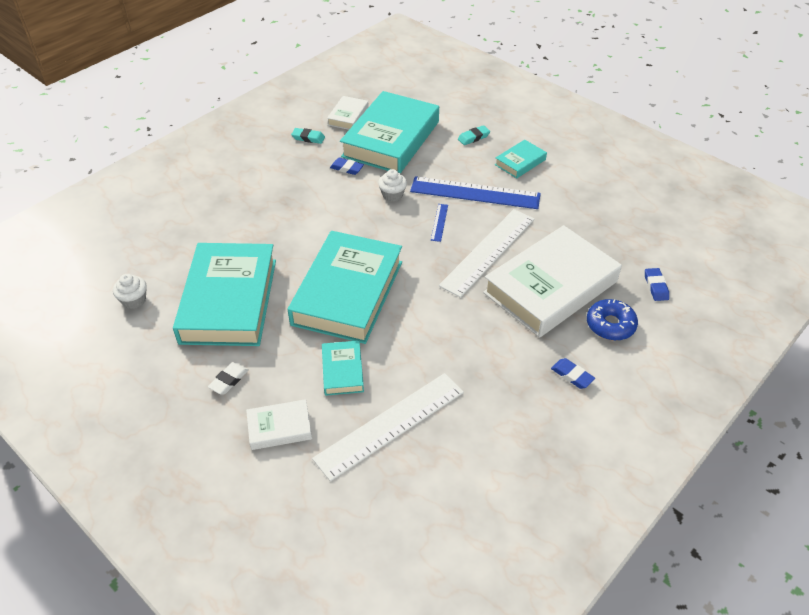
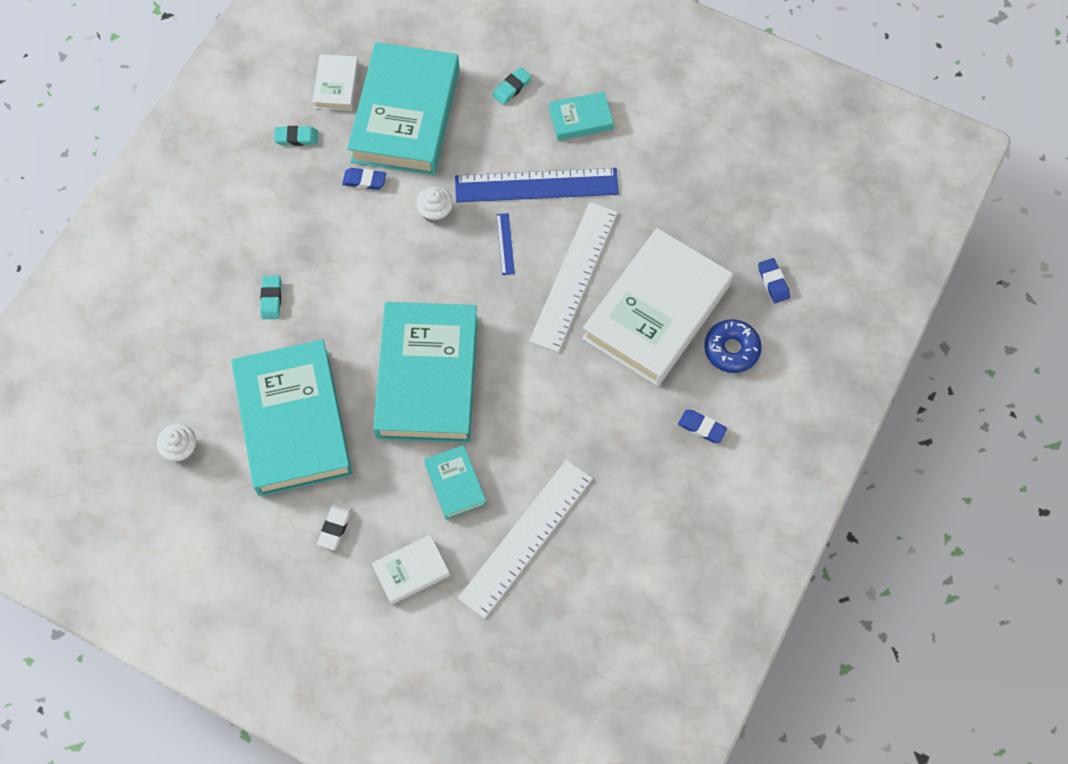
camera: 15 degrees left, 20 degrees up
turquoise book [495,140,547,178] -> turquoise book turned 45 degrees clockwise [549,92,614,141]
none -> turquoise eraser [260,276,281,319]

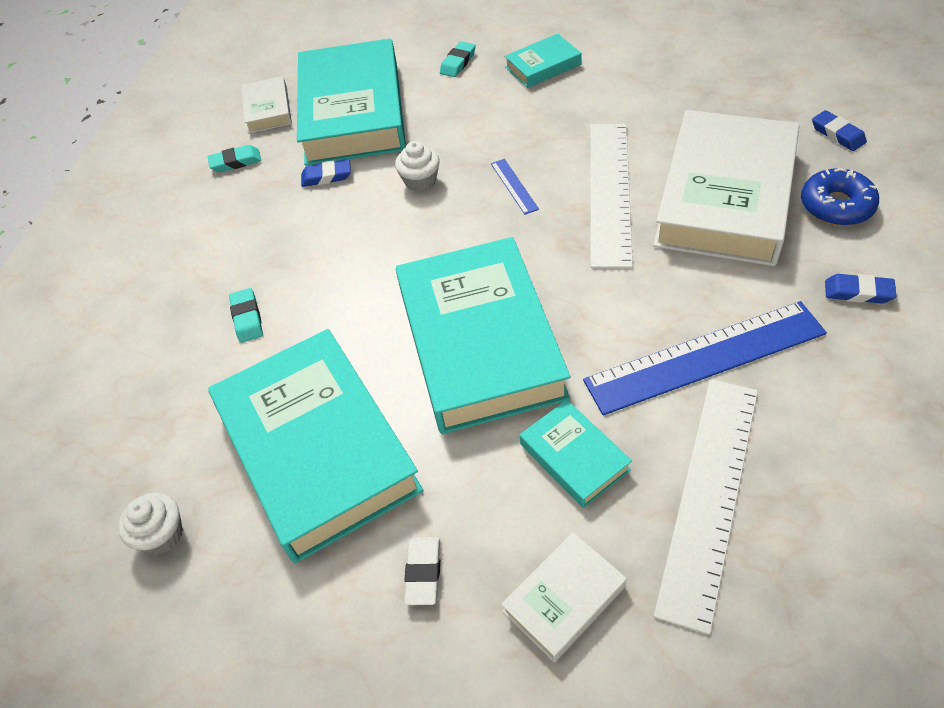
camera: 10 degrees left, 15 degrees down
blue ruler [455,168,619,202] -> blue ruler moved to [583,301,827,415]

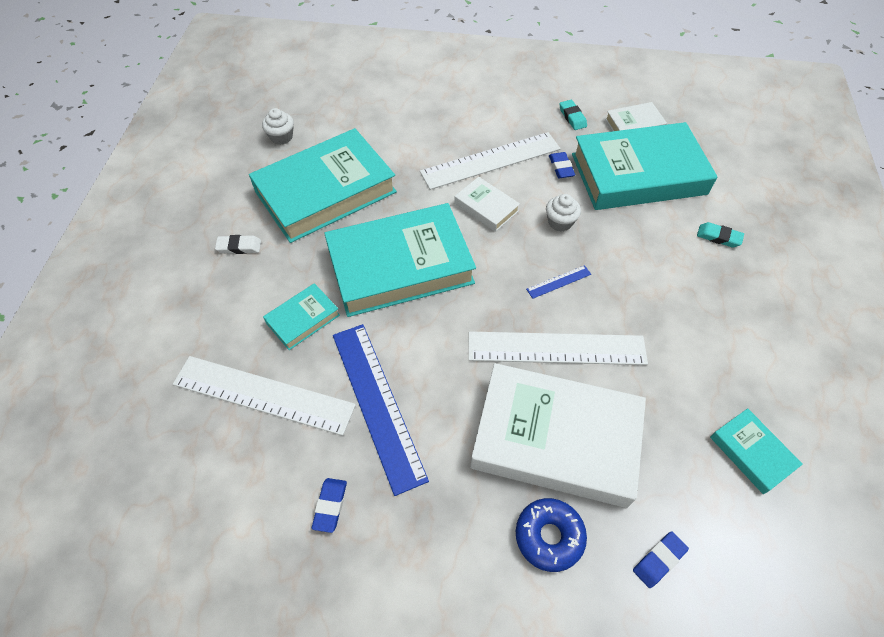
camera: 80 degrees right, 5 degrees up
turquoise eraser [229,288,263,343] -> none
white book [501,532,627,662] -> white book moved to [454,177,520,232]
turquoise book [504,34,582,88] -> turquoise book moved to [710,408,803,494]
blue eraser [825,274,897,303] -> blue eraser moved to [312,478,347,533]
none -> white ruler [420,132,561,190]

